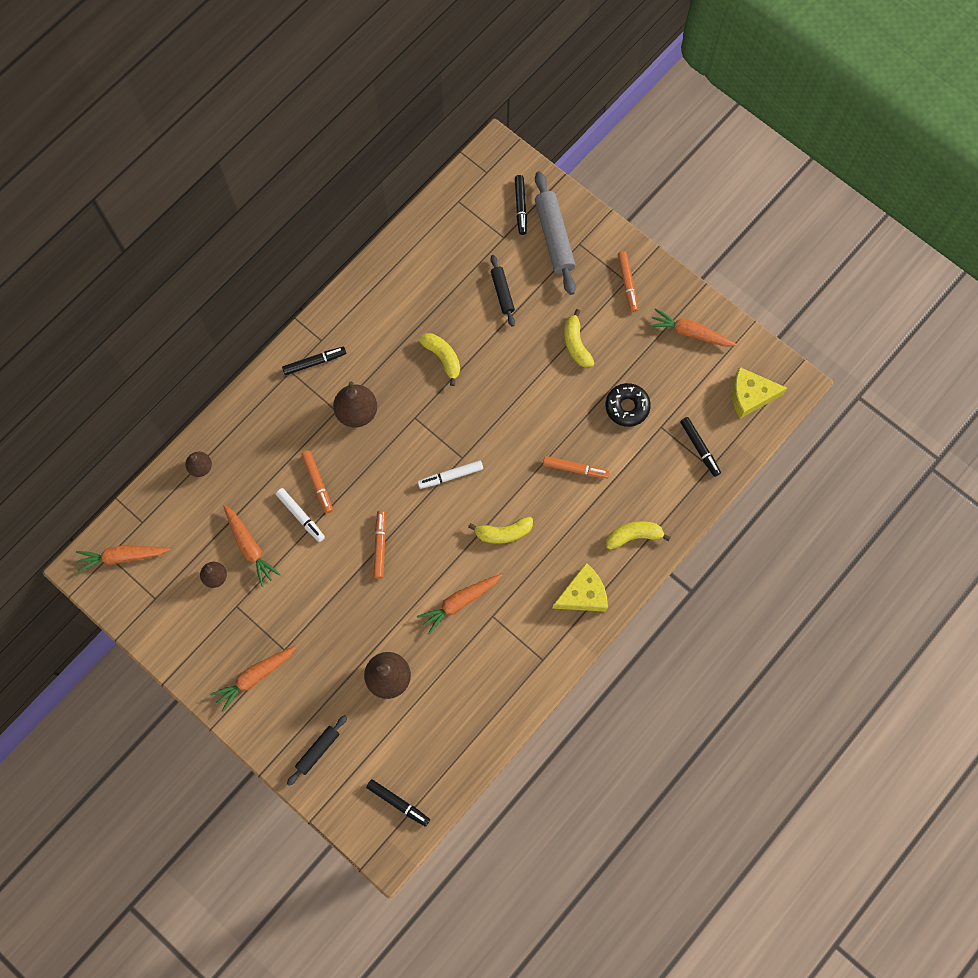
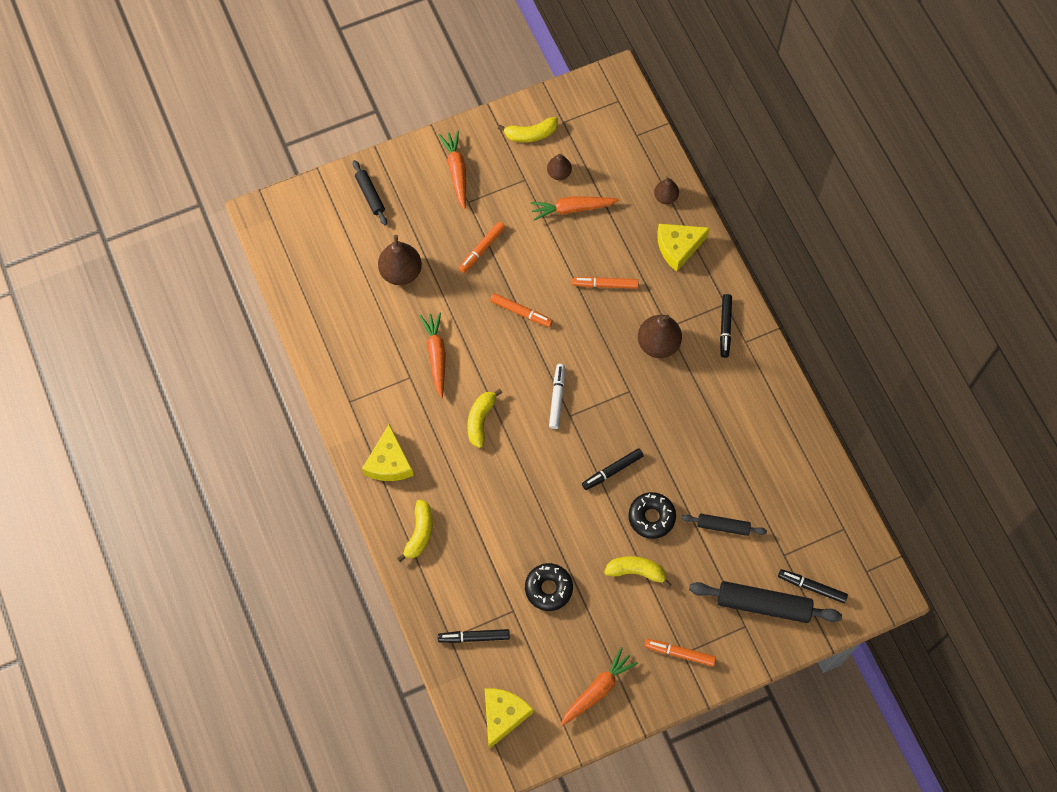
camera: 115 degrees right, 5 degrees down
orange carrot [76,546,171,572] -> none
white marker [276,488,325,542] -> none
black marker [366,779,430,827] -> black marker moved to [582,448,644,490]
yellow banana [419,333,460,386] -> yellow banana moved to [498,117,558,142]
grey rolling pin [535,171,576,295] -> black rolling pin [689,581,842,623]
orange marker [543,456,610,479] -> orange marker moved to [459,221,505,273]
none -> black donut [628,492,676,539]
none -> yellow cheese [657,224,710,272]

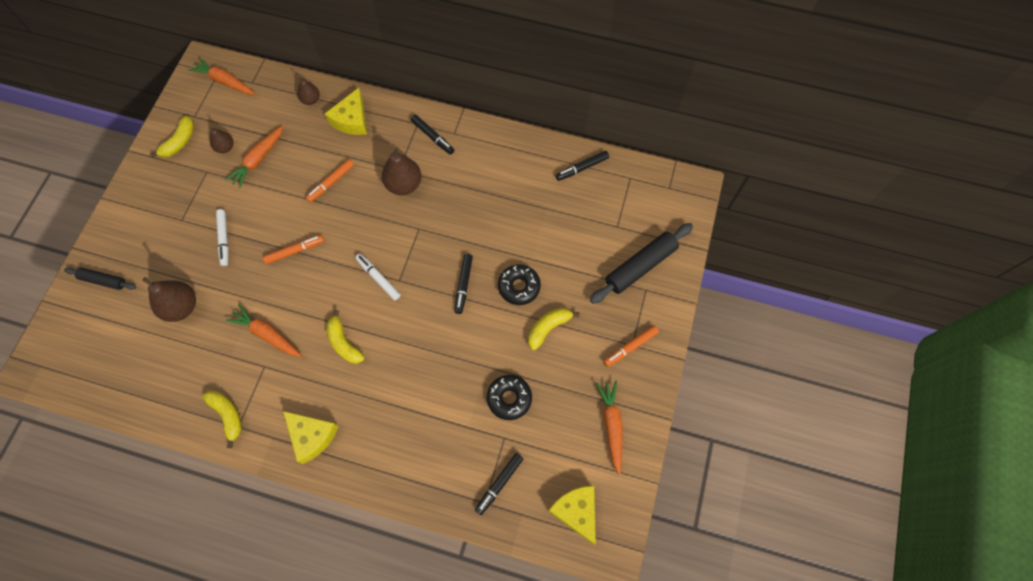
camera: 50 degrees left, 0 degrees up
yellow banana [397,500,433,562] -> yellow banana moved to [202,391,242,448]
orange carrot [439,131,466,209] -> orange carrot moved to [188,57,256,94]
orange marker [459,221,505,273] -> white marker [216,209,229,266]
black rolling pin [681,514,767,536] -> none
black marker [778,569,848,603] -> black marker moved to [556,151,609,181]

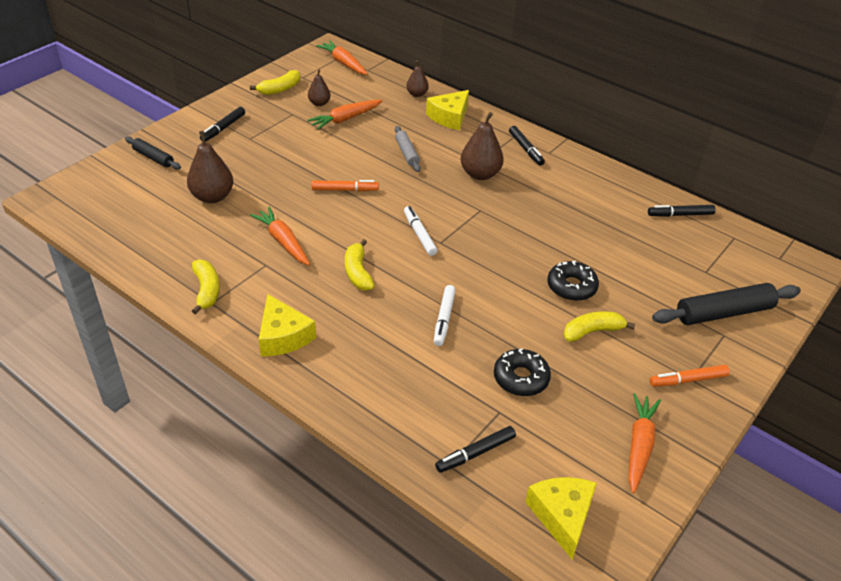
camera: 20 degrees right, 25 degrees down
white marker [216,209,229,266] -> white marker moved to [434,285,456,346]
orange marker [305,159,354,203] -> grey rolling pin [395,126,421,172]
black marker [455,254,473,314] -> black marker moved to [200,107,245,142]

